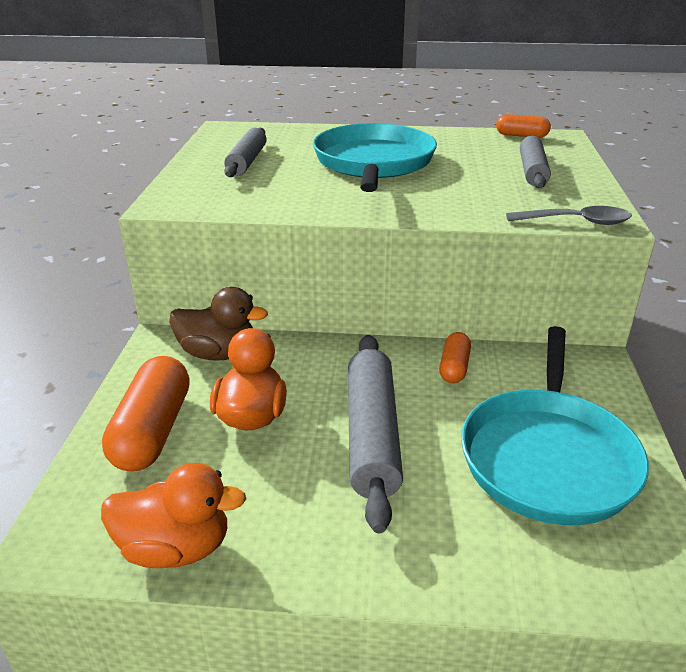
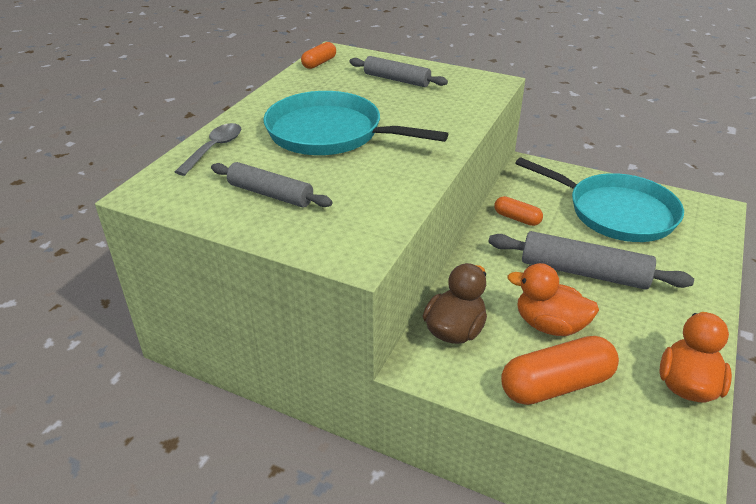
camera: 70 degrees left, 5 degrees up
orange capsule [102,356,190,471] -> orange capsule turned 45 degrees counterclockwise [501,336,619,405]
grey spoon [506,206,632,225] -> grey spoon moved to [175,123,241,176]

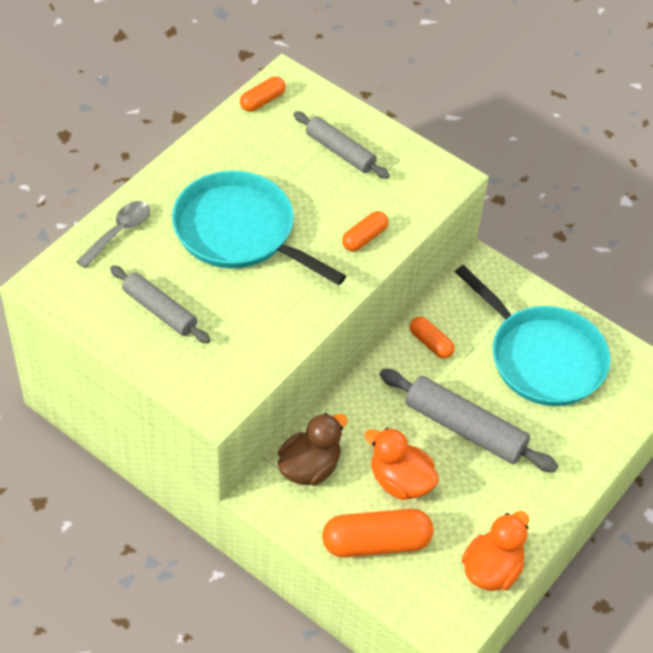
camera: 10 degrees right, 15 degrees up
none -> orange capsule [342,211,388,251]

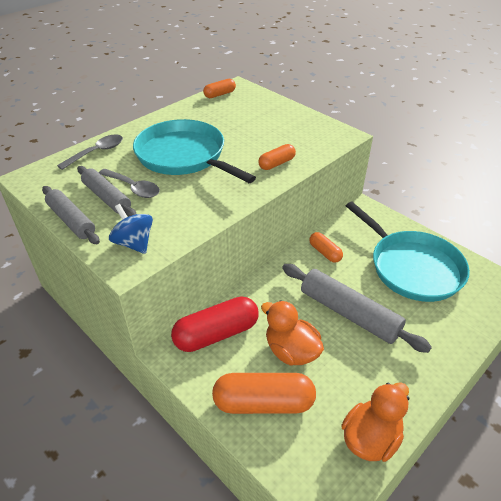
camera: 10 degrees right, 10 degrees down
brown duck [278,413,348,486] -> red capsule [171,297,259,352]
grey rolling pin [293,111,390,179] -> grey rolling pin moved to [42,186,100,244]
none -> grey spoon [98,169,160,198]
none -> blue spinning top [109,204,153,254]

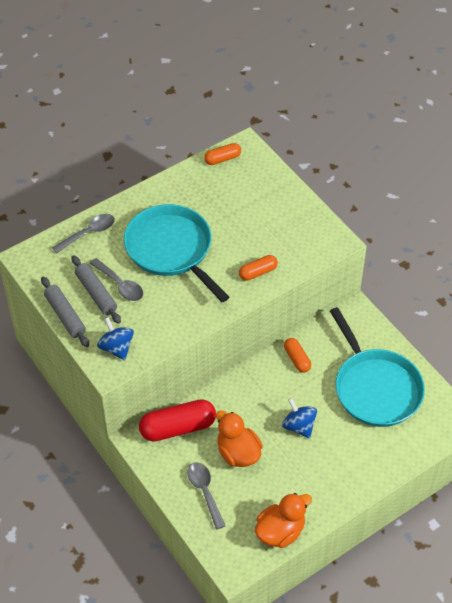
camera: 10 degrees right, 10 degrees up
orange capsule [212,373,316,414] -> grey spoon [187,462,225,530]
grey rolling pin [282,264,432,353] -> blue spinning top [282,398,317,438]

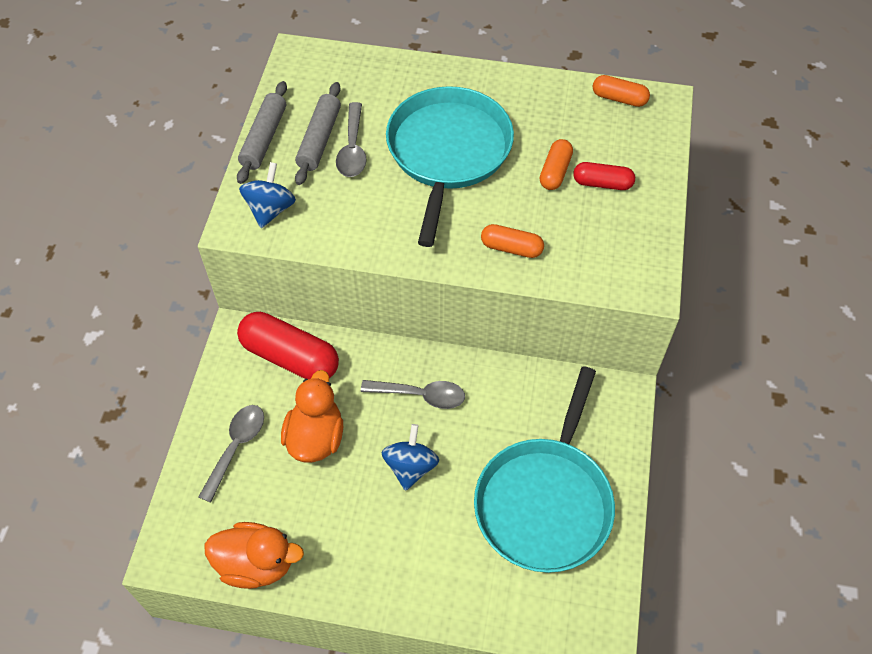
camera: 45 degrees right, 5 degrees up
grey spoon [52,214,115,253] -> grey spoon moved to [361,380,465,409]
orange capsule [284,338,311,373] -> orange capsule moved to [540,139,573,190]
none -> red capsule [573,162,635,190]

